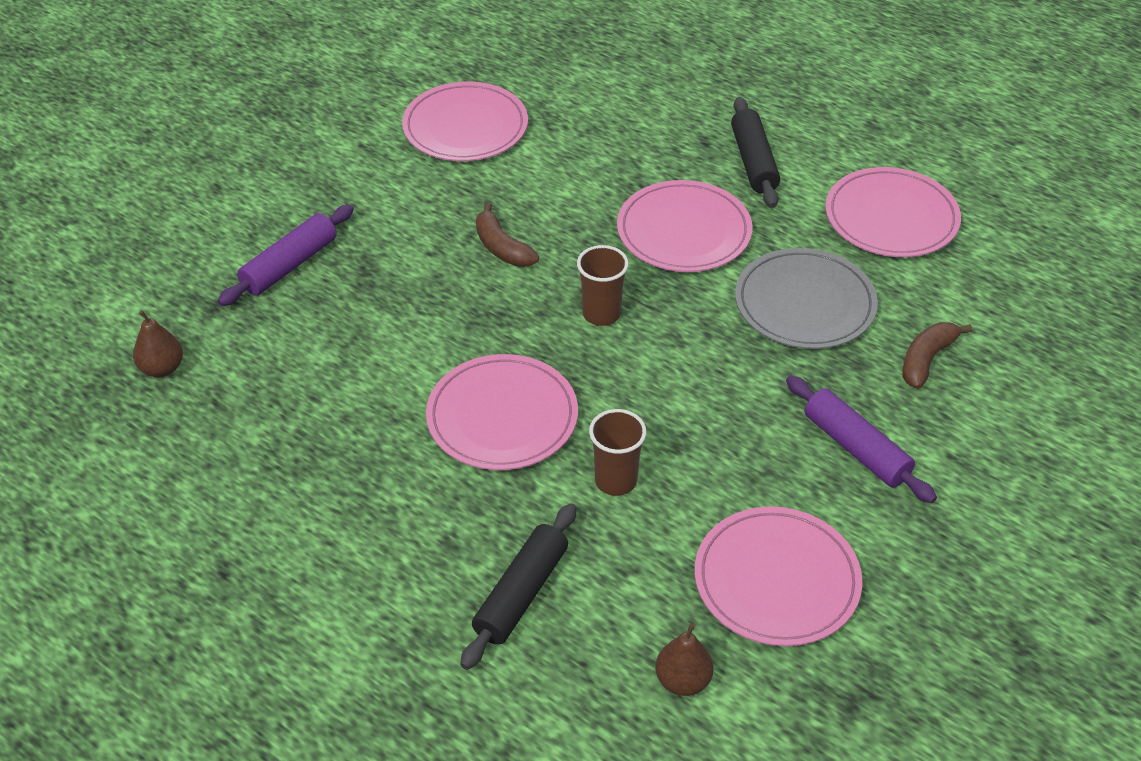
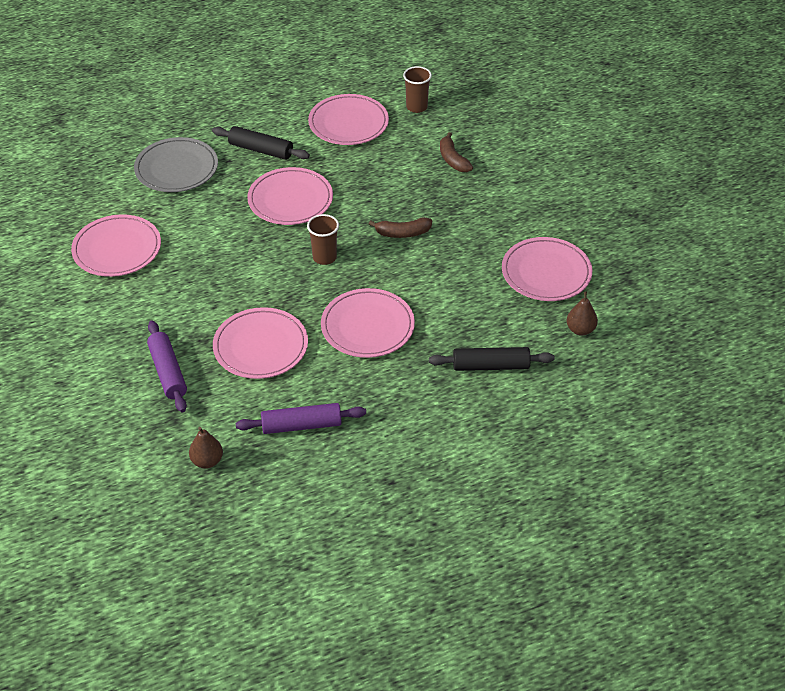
camera: 60 degrees left, 0 degrees up
black rolling pin [460,503,577,670] -> black rolling pin turned 60 degrees counterclockwise [429,347,555,371]
brown banana [476,203,539,267] -> brown banana moved to [369,217,432,238]
brown cup [589,409,646,496] -> brown cup moved to [403,66,432,113]
grey plate [735,248,878,349] -> grey plate moved to [134,137,218,192]
purple rolling pin [786,375,937,503] -> purple rolling pin moved to [236,403,366,434]
none -> pink plate [213,307,308,379]

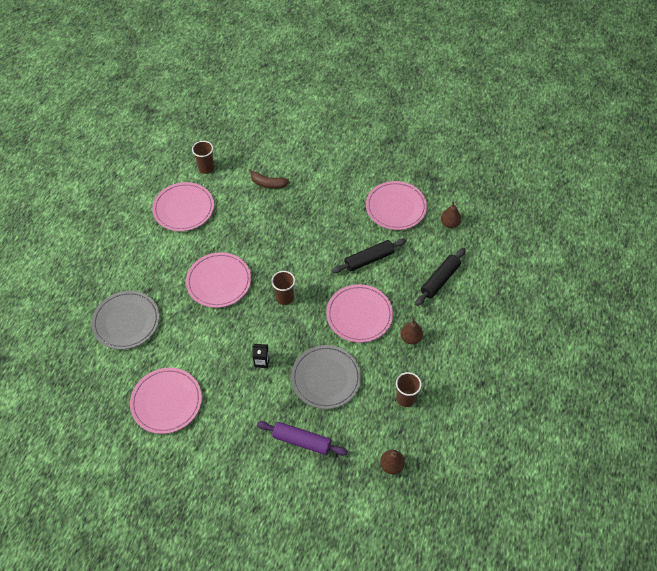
camera: 50 degrees left, 10 degrees up
black rolling pin [212,126,310,160] -> black rolling pin moved to [332,238,406,273]
pink plate [213,307,308,379] -> grey plate [291,345,361,409]
purple rolling pin [236,403,366,434] -> brown cup [396,372,422,407]
brown banana [369,217,432,238] -> none
none -> black carton [252,344,269,368]
none -> brown pear [401,318,423,345]

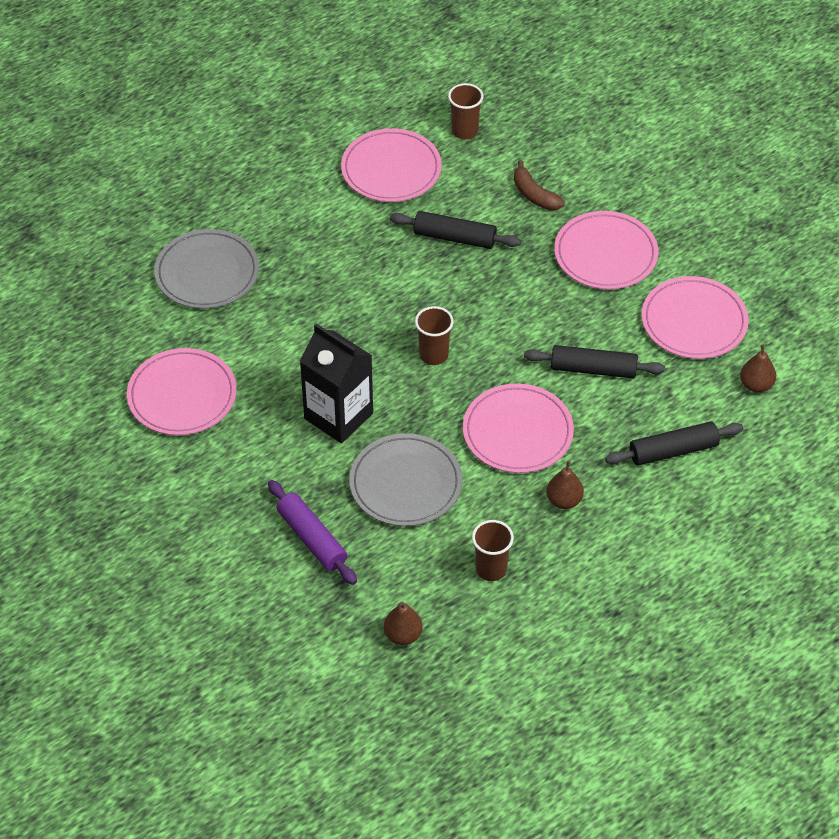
camera: 35 degrees right, 5 degrees down
pink plate [186,252,251,308] -> pink plate moved to [554,211,658,290]
black carton [252,344,269,368] -> black carton [300,324,373,443], size x2.31
none -> black rolling pin [390,211,521,249]

